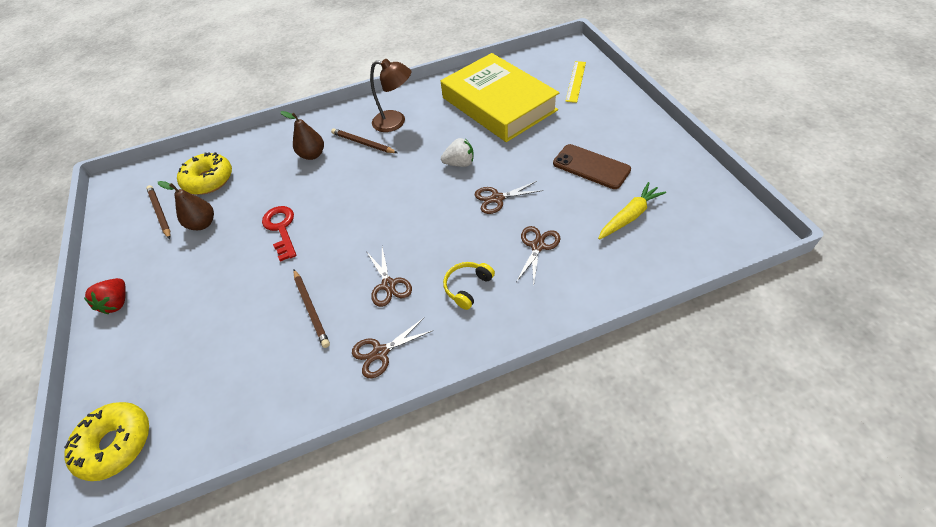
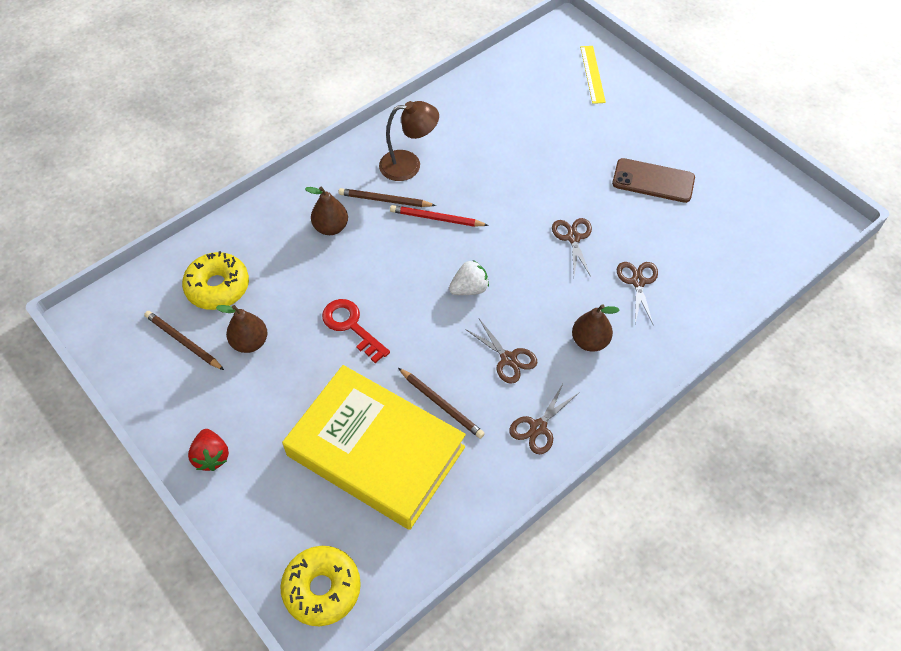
camera: 25 degrees left, 5 degrees up
yellow book [441,53,559,142] -> yellow book moved to [282,365,466,530]
white strawberry [441,138,474,167] -> white strawberry moved to [449,260,489,295]
yellow headphones [443,262,495,310] -> brown pear [572,304,620,352]
brown scissors [475,181,543,214] -> brown scissors turned 120 degrees clockwise [552,218,592,277]
yellow carrot [598,182,666,240] -> none
none -> red pencil [390,205,489,227]

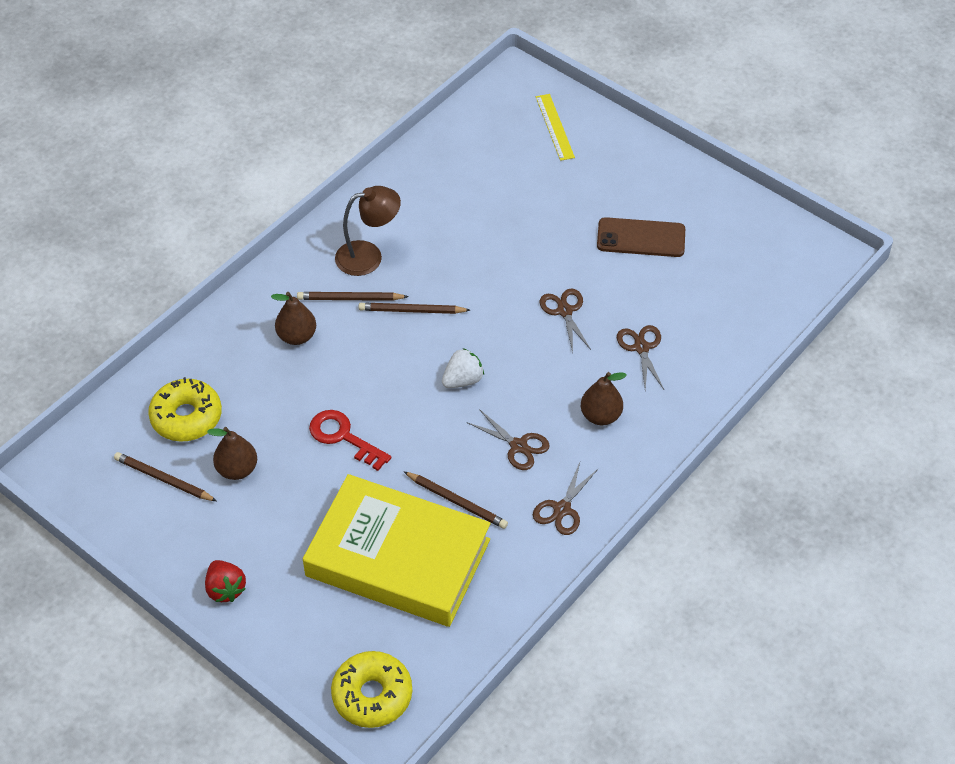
camera: 10 degrees left, 5 degrees down
red pencil [390,205,489,227] -> brown pencil [359,303,470,314]

